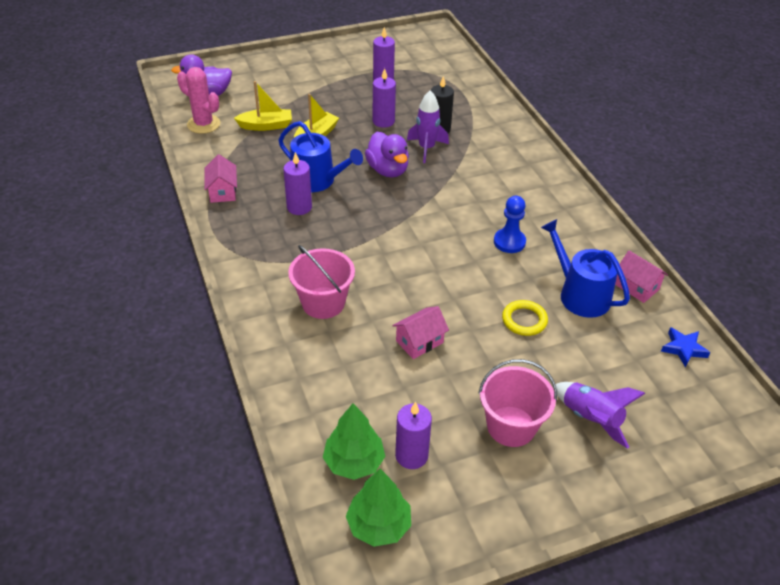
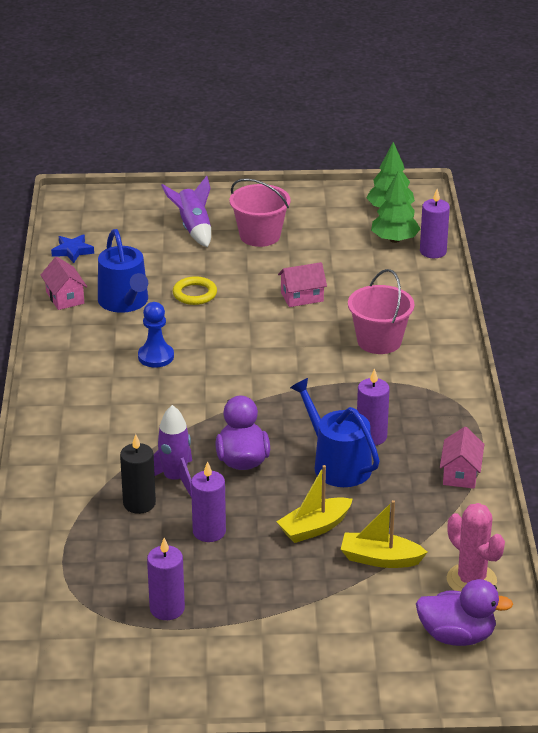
camera: 160 degrees left, 10 degrees down
purple candle [395,402,432,469] -> purple candle moved to [420,189,450,258]

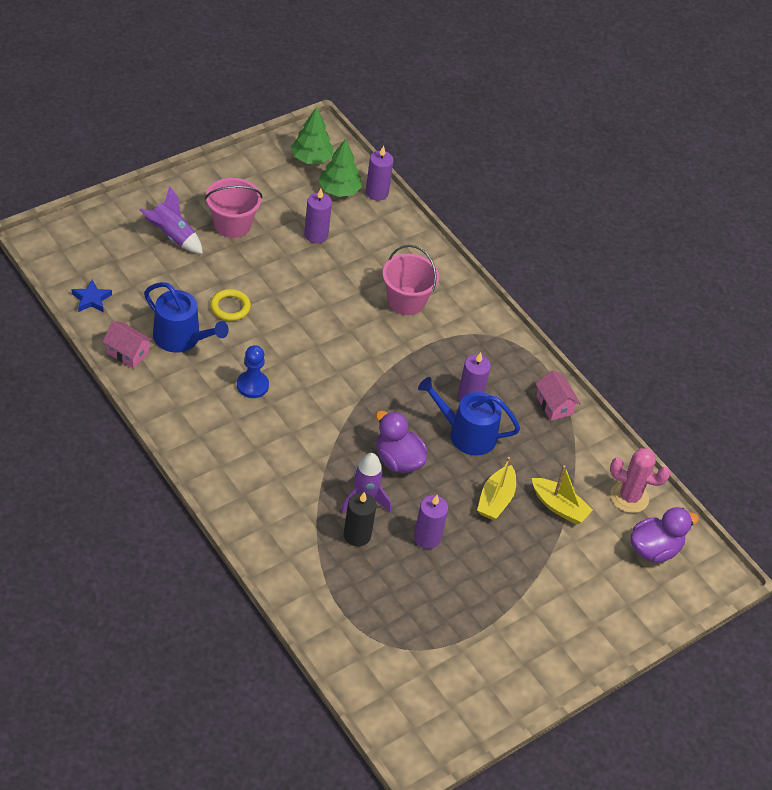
camera: 40 degrees left, 15 degrees up
purple candle [147,538,185,620] -> purple candle moved to [304,189,332,243]
pink house [278,262,327,307] -> none
yellow boat [341,500,427,568] -> yellow boat turned 120 degrees counterclockwise [532,465,593,524]

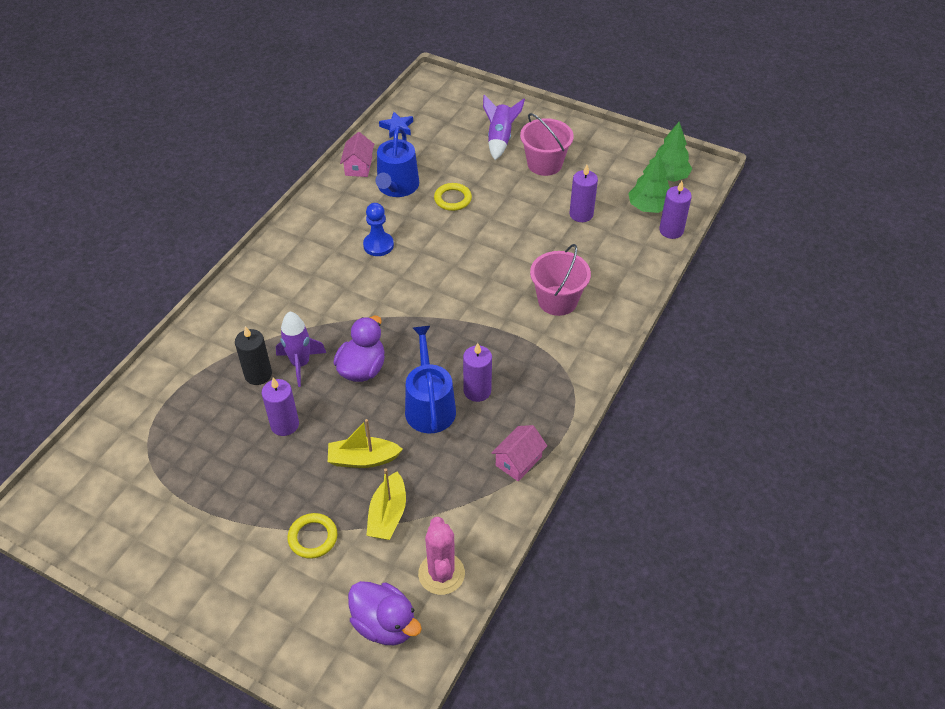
camera: 70 degrees right, 0 degrees up
none -> yellow ring [287,513,338,559]

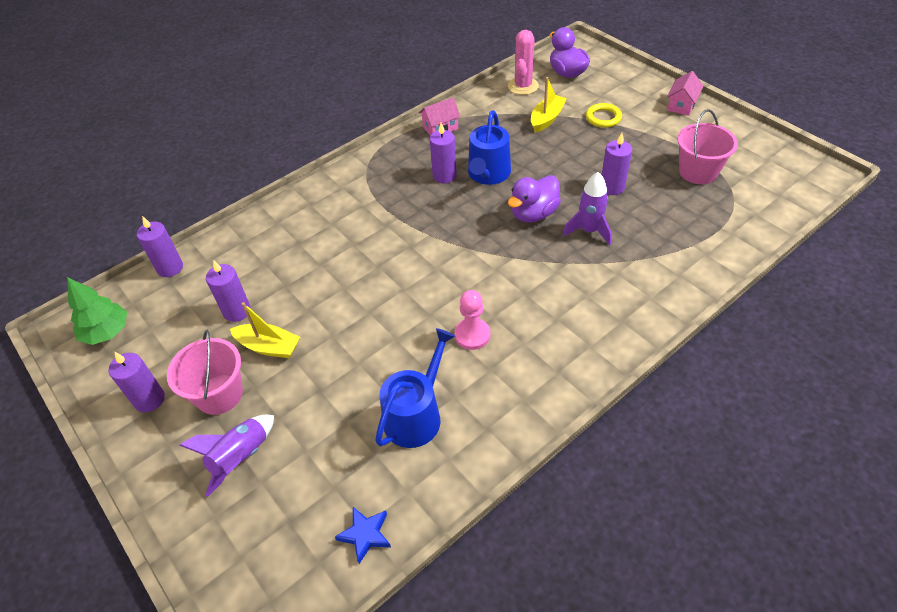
camera: 155 degrees left, 0 degrees up
black candle [235,326,272,385] -> none
yellow boat [328,419,403,468] -> yellow boat moved to [230,302,300,358]
pink house [340,132,374,177] -> pink house moved to [667,71,703,116]
blue pawn [363,203,394,256] -> pink pawn [454,290,490,350]
yellow ring [434,183,472,211] -> none
pink bucket [530,244,591,316] -> pink bucket moved to [677,109,738,184]
green tree [628,152,669,213] -> none
none -> purple candle [108,352,165,412]

